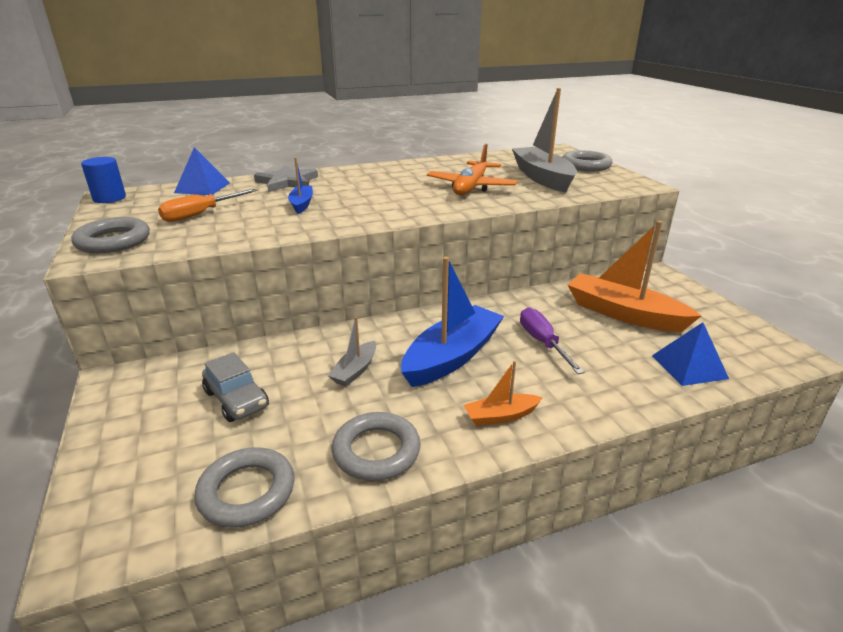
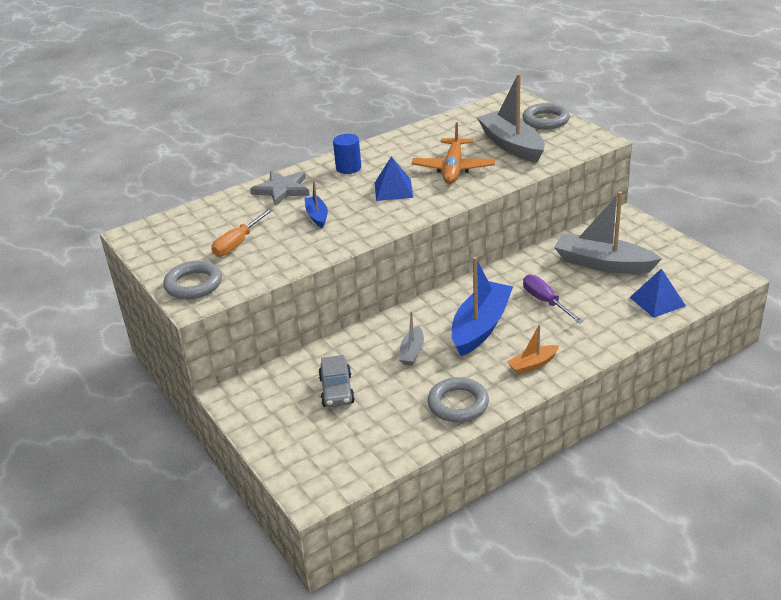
camera: 10 degrees left, 5 degrees up
blue cylinder [81,157,126,203] -> blue cylinder moved to [333,134,361,174]
blue pyramid [174,147,230,195] -> blue pyramid moved to [375,156,413,201]
grey ring [194,447,295,528] -> none
grey car [202,352,269,422] -> grey car turned 45 degrees clockwise [318,355,355,407]
orange boat [568,221,701,332] -> grey boat [554,191,662,274]

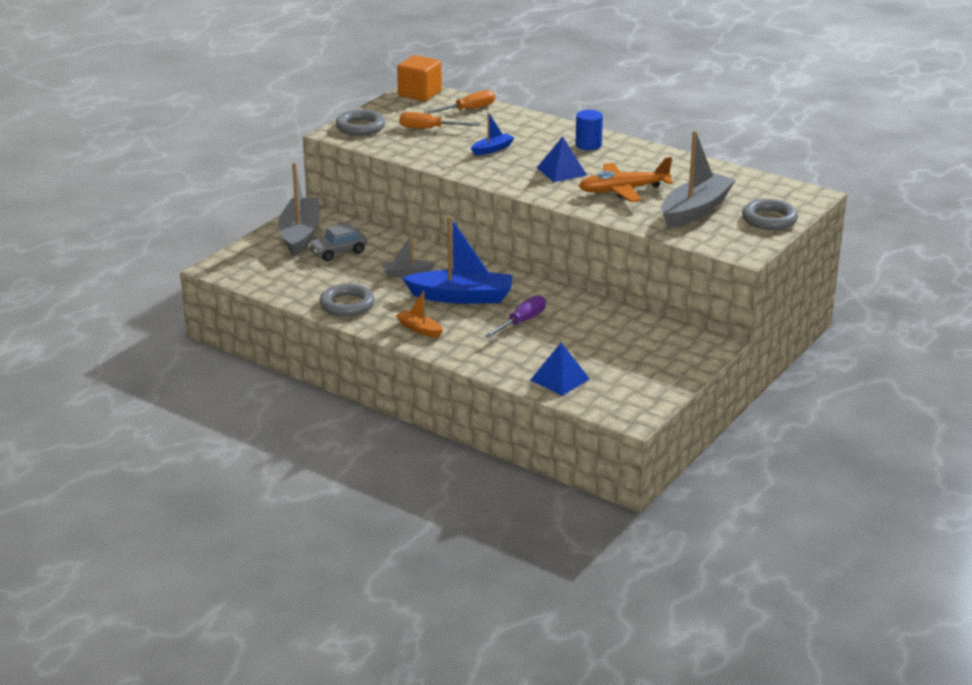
camera: 65 degrees right, 5 degrees down
grey star [250,171,310,206] -> none
grey boat [554,191,662,274] -> grey boat moved to [278,163,320,256]
none -> orange cube [397,55,442,101]
none -> orange screwdriver [425,90,495,114]

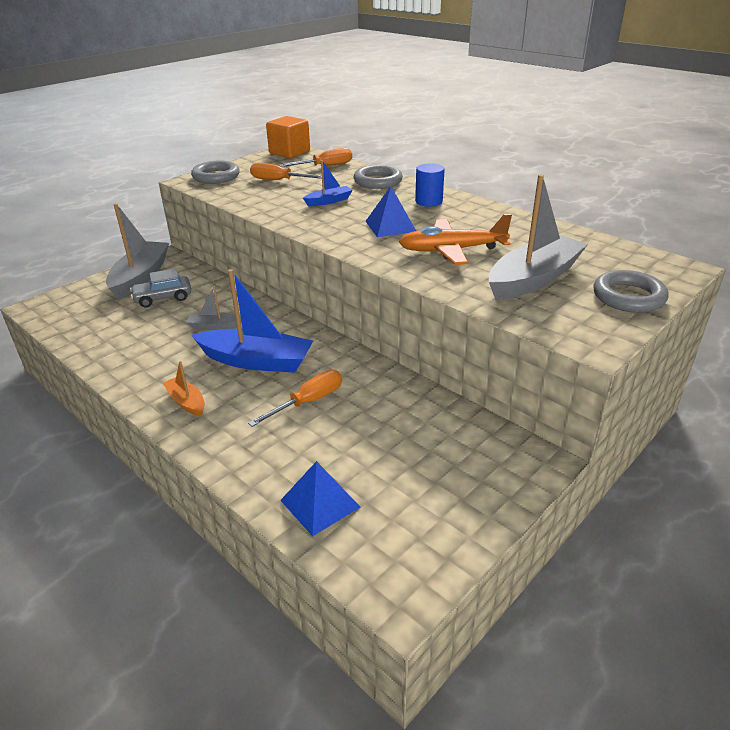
camera: 10 degrees right, 5 degrees up
grey ring [320,283,375,317] -> grey ring moved to [354,165,403,189]
purple screwdriver [484,295,546,338] -> orange screwdriver [248,370,342,427]

